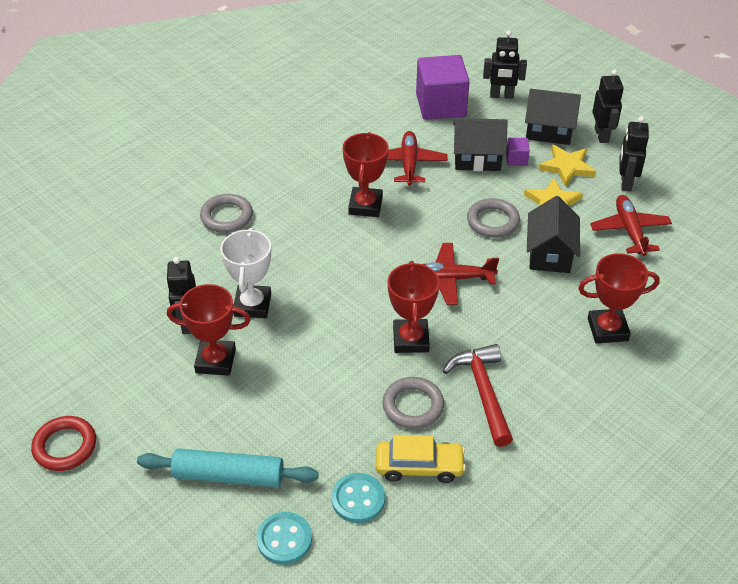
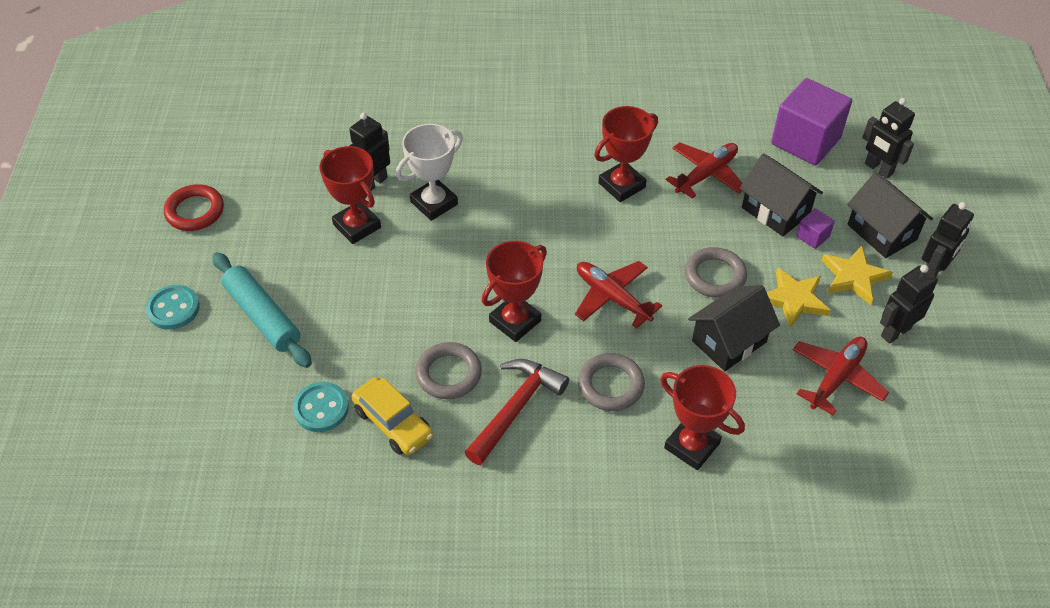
camera: 45 degrees right, 5 degrees up
grey ring [200,194,253,233] -> grey ring moved to [578,353,645,411]
turquoise button [257,512,312,565] -> turquoise button moved to [146,285,200,330]

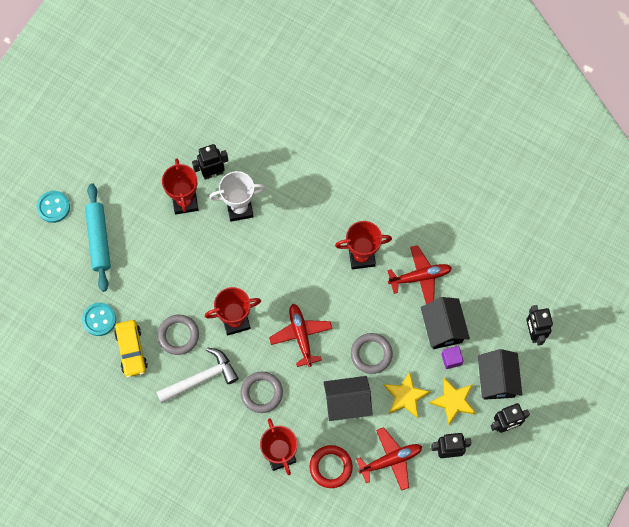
camera: 30 degrees right, 20 degrees up
red ring [164,184,224,231] -> red ring moved to [310,445,353,488]
red hammer [464,359,569,465] -> white hammer [156,348,239,404]
purple cube [771,78,852,165] -> none

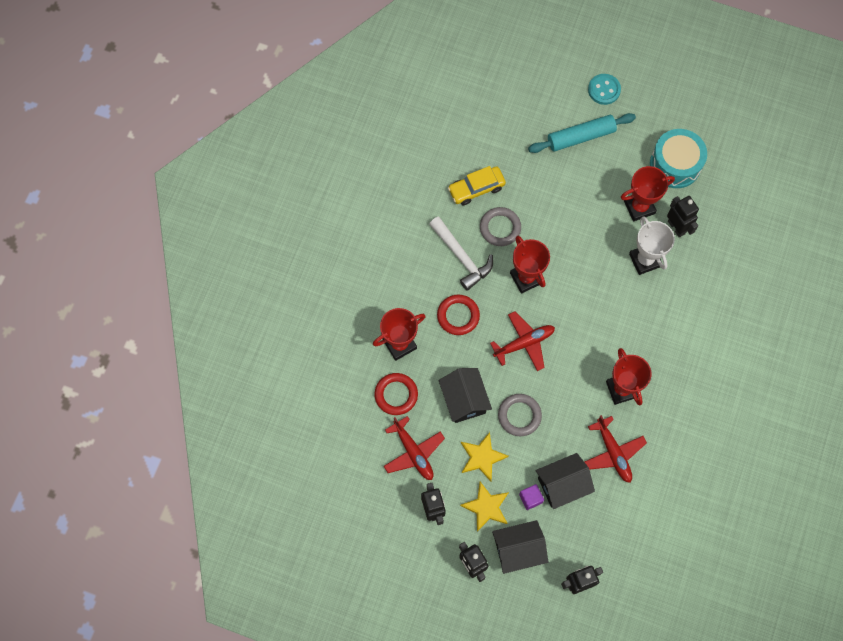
camera: 80 degrees right, 0 degrees up
turquoise button [82,303,116,336] -> none
grey ring [240,372,283,413] -> red ring [437,295,480,335]
none -> turquoise drum [650,129,707,188]

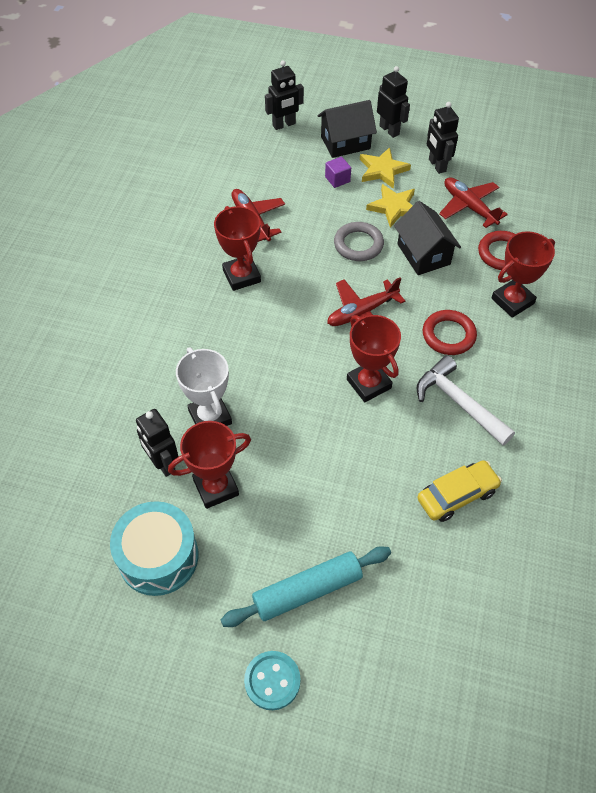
camera: 175 degrees right, 15 degrees down
grey ring [480,207,521,246] -> none
black house [536,453,595,509] -> none

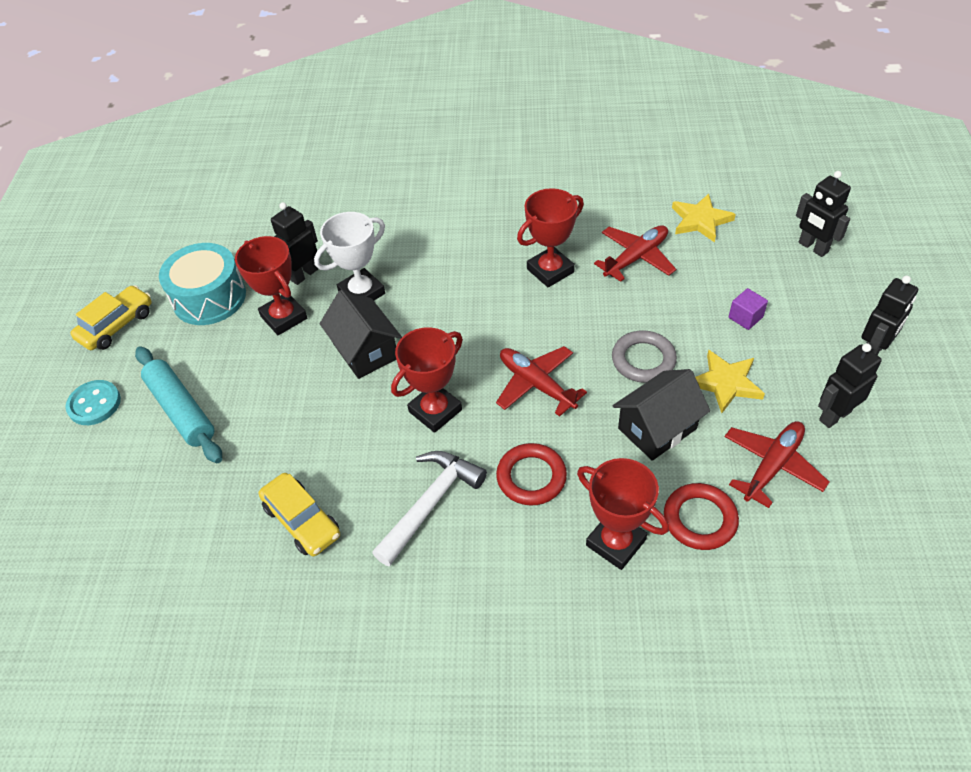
camera: 80 degrees right, 5 degrees down
black house [317,100,377,158] -> black house moved to [320,290,402,379]
yellow star [360,147,411,189] -> yellow star moved to [672,194,736,243]
none -> yellow car [70,285,152,350]

